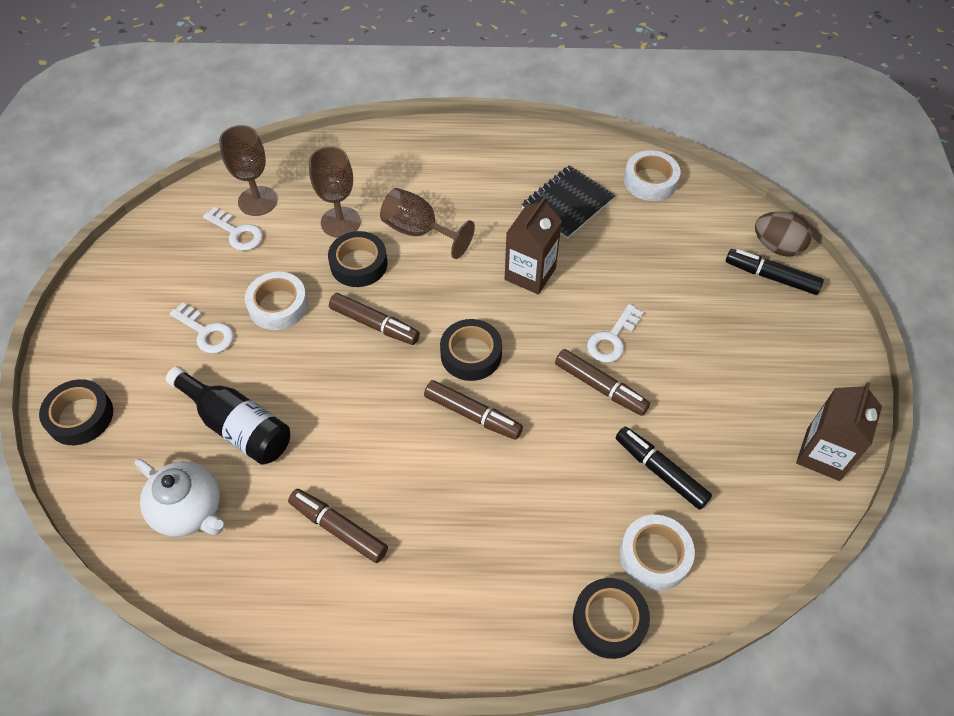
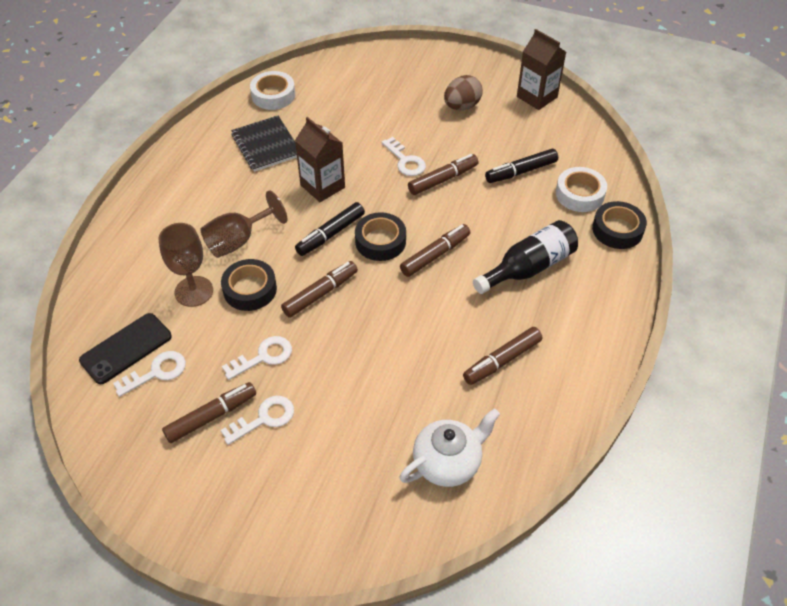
camera: 70 degrees left, 5 degrees down
black tape [39,379,113,445] -> none
black bottle [166,366,290,465] -> black bottle moved to [473,220,578,294]
brown goblet [219,125,277,216] -> black phone [79,313,172,384]
white tape [245,272,308,330] -> white key [222,336,292,380]
black marker [725,249,824,295] -> black marker moved to [295,202,365,256]
brown egg [755,212,812,257] -> brown egg moved to [444,75,483,110]
none -> brown marker [162,382,256,443]

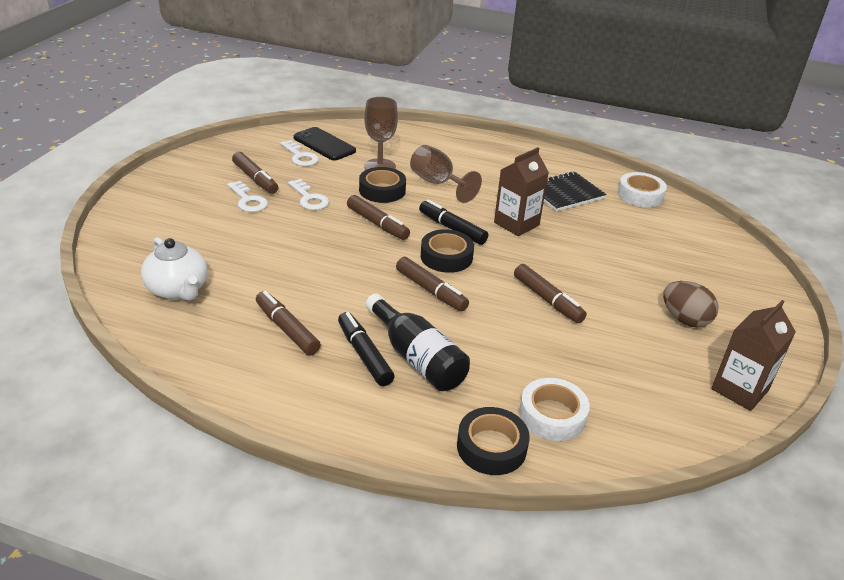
camera: 85 degrees right, 15 degrees down
white key [381,137,426,176] -> none
black marker [485,149,558,183] -> black marker moved to [338,312,395,386]

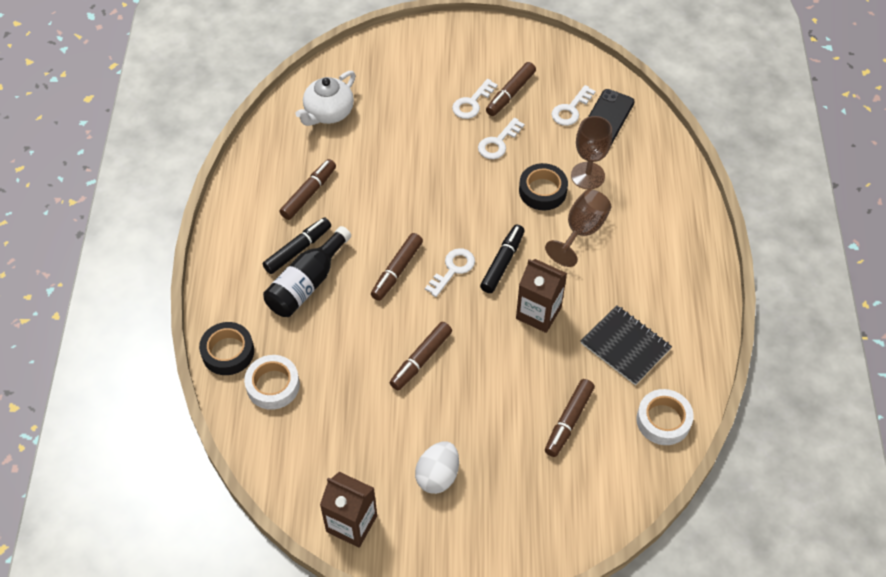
camera: 75 degrees right, 20 degrees up
brown marker [347,195,410,240] -> brown marker moved to [545,379,595,457]
black tape [421,229,474,273] -> white key [425,248,475,297]
brown egg [663,281,719,327] -> white egg [415,442,459,494]

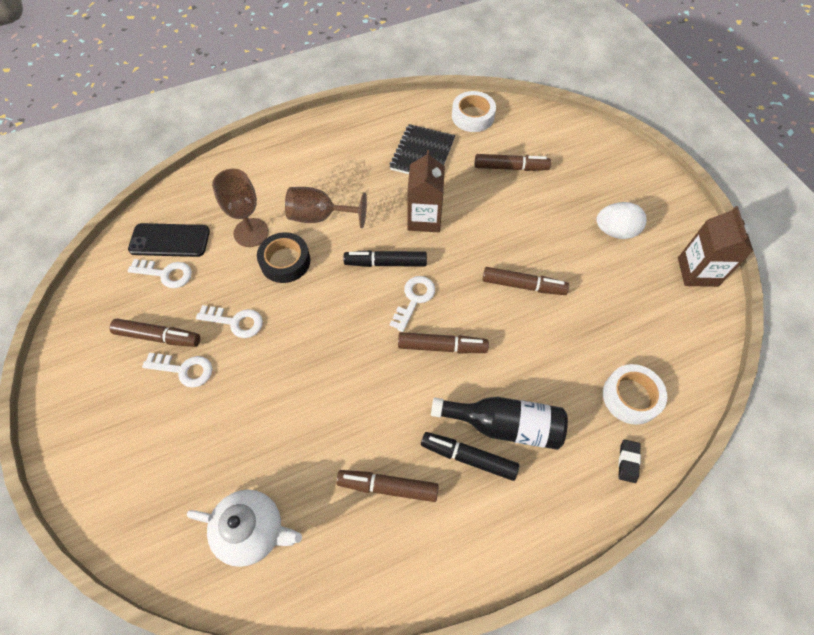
camera: 115 degrees left, 5 degrees up
black tape [199,322,254,375] -> black eraser [618,439,641,483]
white key [425,248,475,297] -> white key turned 105 degrees clockwise [390,276,435,332]

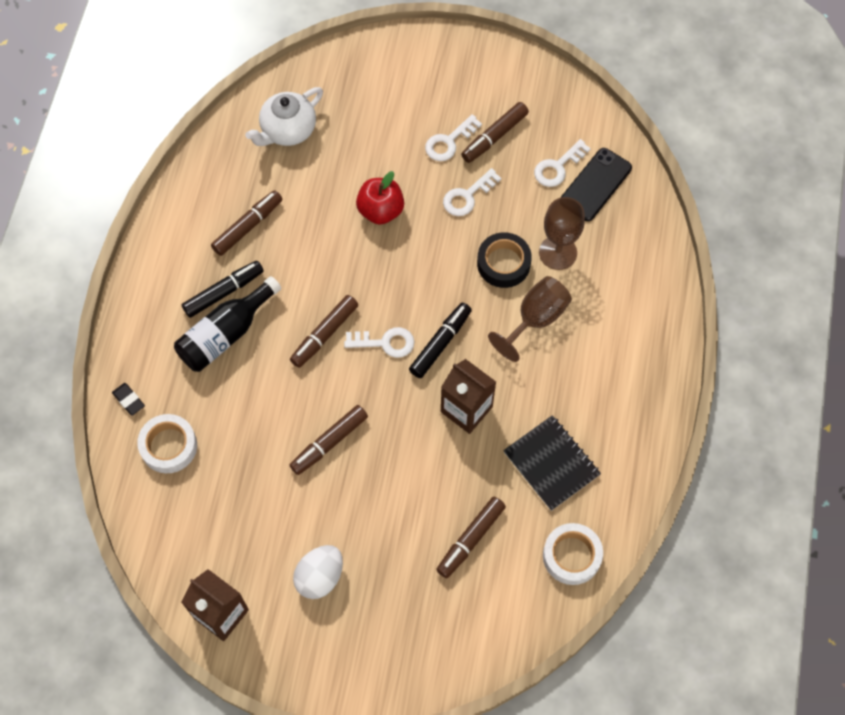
camera: 125 degrees right, 5 degrees up
white key [390,276,435,332] -> white key turned 60 degrees counterclockwise [344,327,414,358]
none -> red apple [356,171,404,225]

